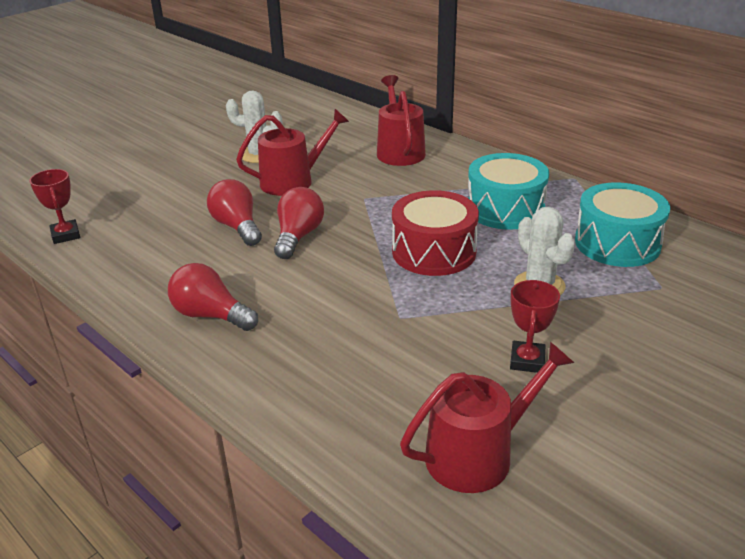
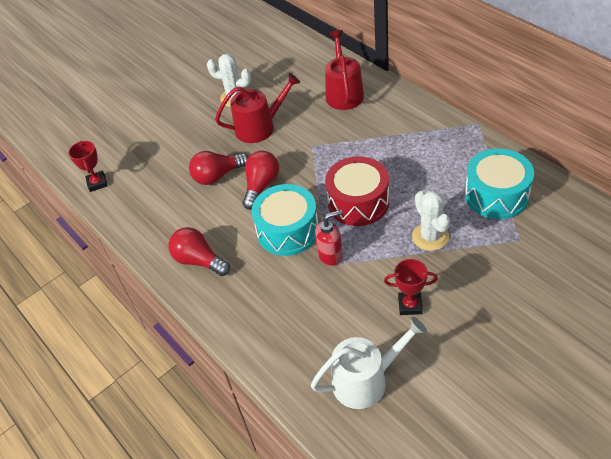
camera: 10 degrees right, 15 degrees up
red light bulb [207,179,262,246] -> red light bulb turned 90 degrees counterclockwise [189,151,248,185]
red watering can [400,342,574,493] -> white watering can [311,317,427,409]
turquoise drum [468,153,549,230] -> turquoise drum moved to [252,184,319,256]
red trophy [510,280,560,373] -> red trophy turned 75 degrees clockwise [384,259,438,315]
none -> red soap dispenser [315,210,343,266]

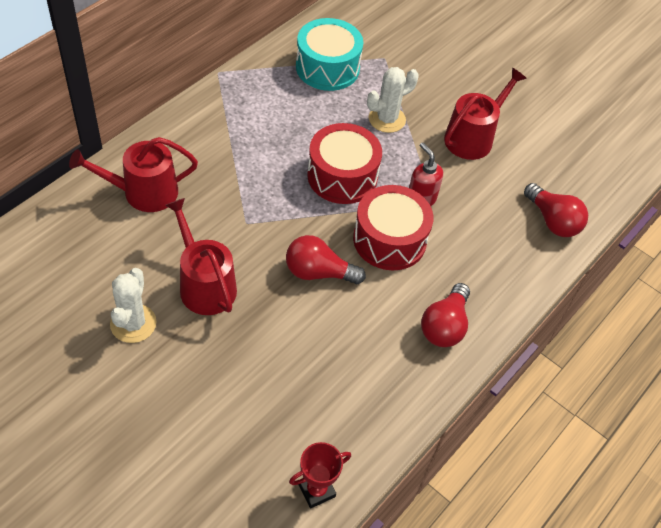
camera: 110 degrees left, 5 degrees up
red light bulb [189,151,248,185] -> red light bulb moved to [524,183,588,237]
turquoise drum [252,184,319,256] -> red drum [353,185,433,270]
white watering can [311,317,427,409] -> none
red trophy [384,259,438,315] -> red watering can [444,68,527,160]

